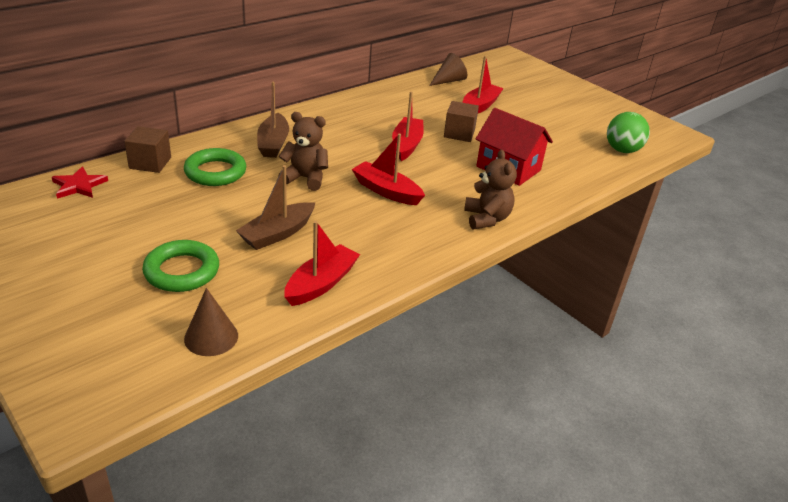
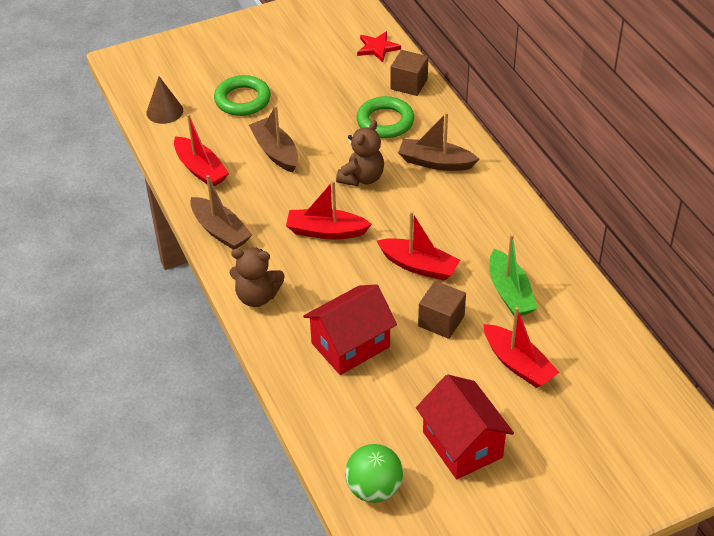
camera: 110 degrees right, 10 degrees up
red boat [352,134,425,205] -> red boat turned 135 degrees counterclockwise [286,180,372,239]
brown cone [429,53,467,86] -> none
none -> brown boat [190,175,252,250]
none -> red house [416,374,514,479]
none -> green boat [489,234,538,316]

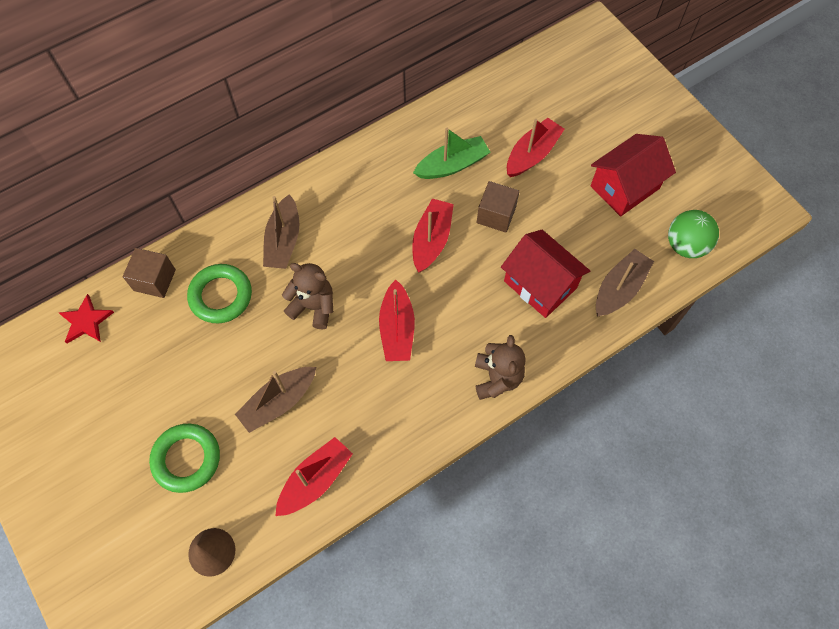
camera: 100 degrees left, 20 degrees up
brown boat [190,175,252,250] -> brown boat moved to [596,249,654,316]

